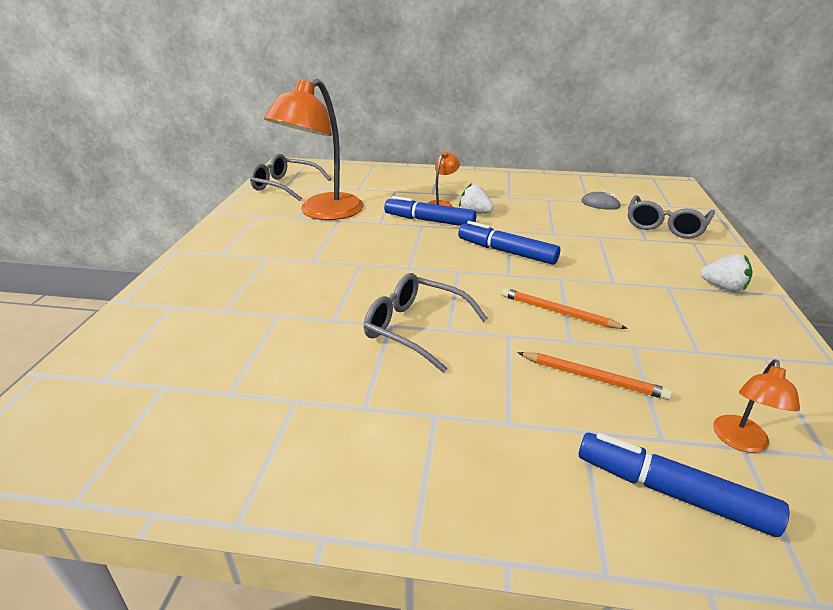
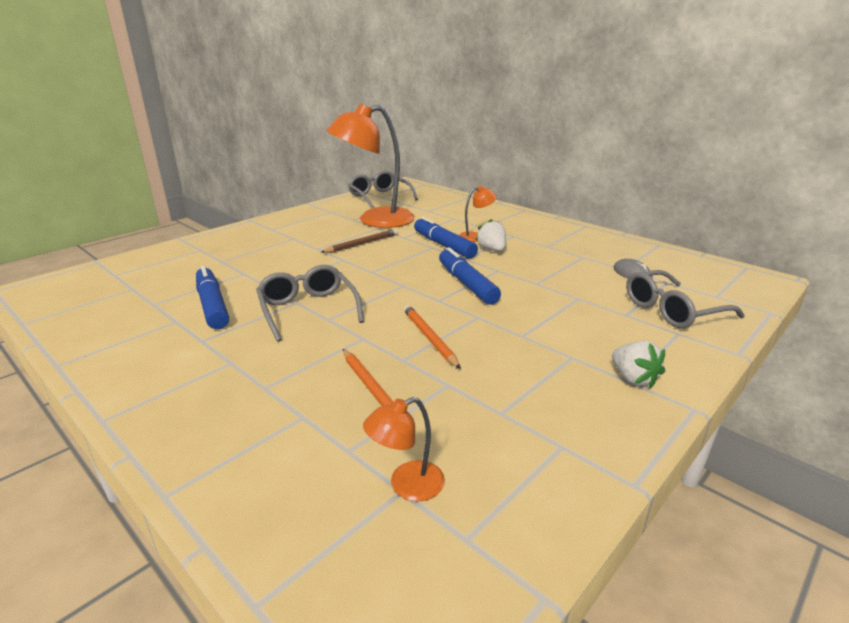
camera: 35 degrees right, 5 degrees down
blue marker [578,433,790,537] -> blue marker moved to [196,265,229,329]
none -> brown pencil [320,229,398,253]

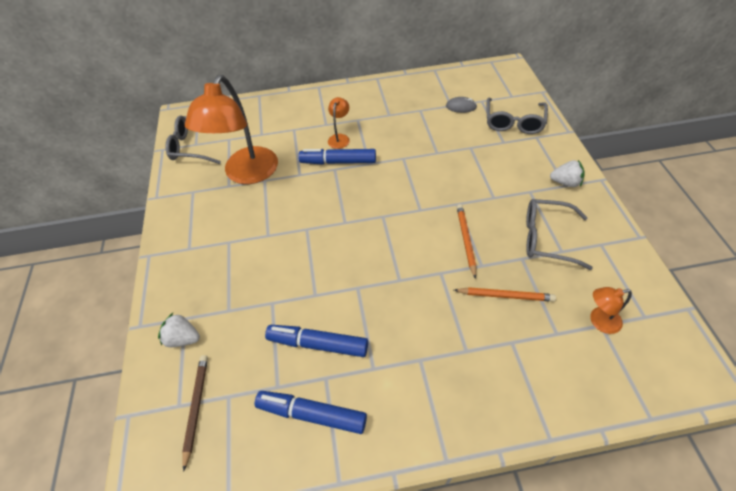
camera: 50 degrees left, 25 degrees up
grey glasses [256,265,364,342] -> grey glasses moved to [526,199,593,270]
brown pencil [320,229,398,253] -> brown pencil moved to [182,355,208,472]
orange lamp [363,397,445,501] -> orange lamp turned 75 degrees clockwise [590,287,632,334]
orange pencil [403,305,461,369] -> orange pencil turned 75 degrees clockwise [457,204,476,279]
blue marker [439,247,501,305] -> blue marker moved to [255,391,367,434]
white strawberry [476,219,506,251] -> white strawberry moved to [158,313,200,347]

